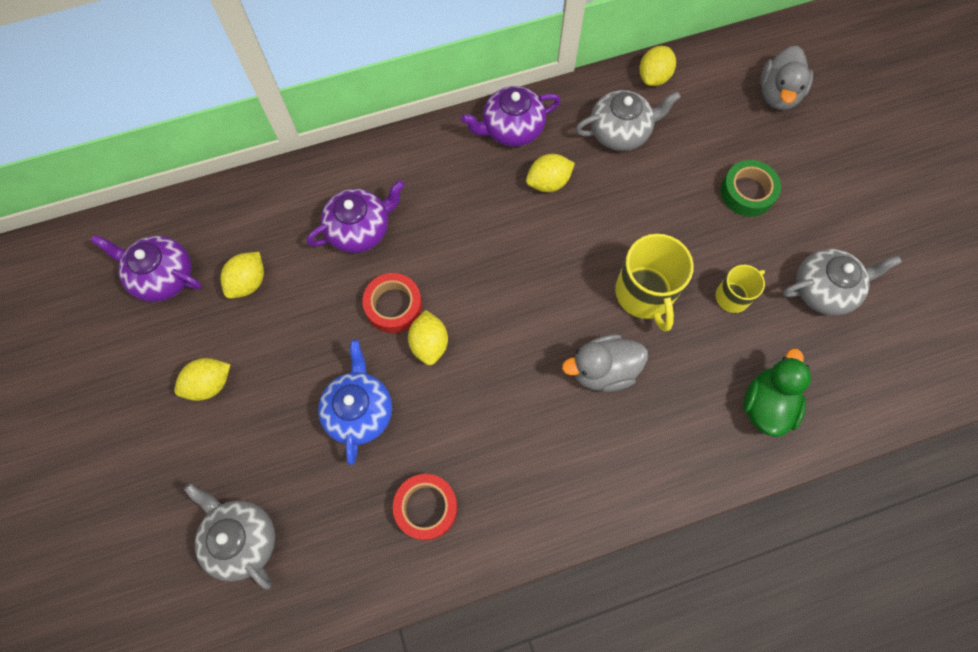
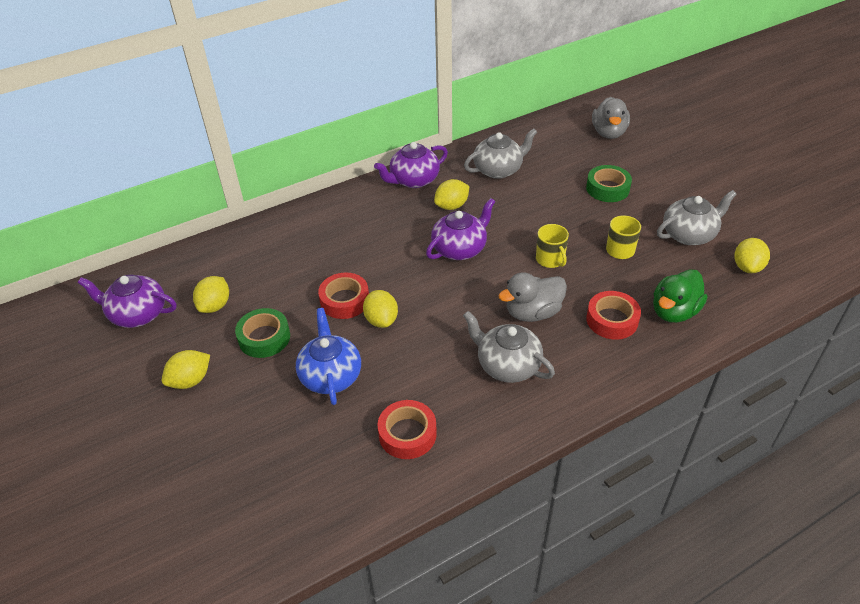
camera: 10 degrees left, 25 degrees down
grey teapot [184,483,275,590] -> grey teapot moved to [463,311,555,383]
purple teapot [307,180,405,253] -> purple teapot moved to [426,198,495,260]
yellow mug [615,234,694,332] -> yellow mug [536,224,569,268], size x0.58
yellow lemon [639,46,676,86] -> yellow lemon moved to [734,238,770,273]
green duck [743,348,811,437] -> green duck turned 150 degrees counterclockwise [653,269,707,323]
none -> green tape [235,308,290,358]
none -> red tape [586,291,641,340]

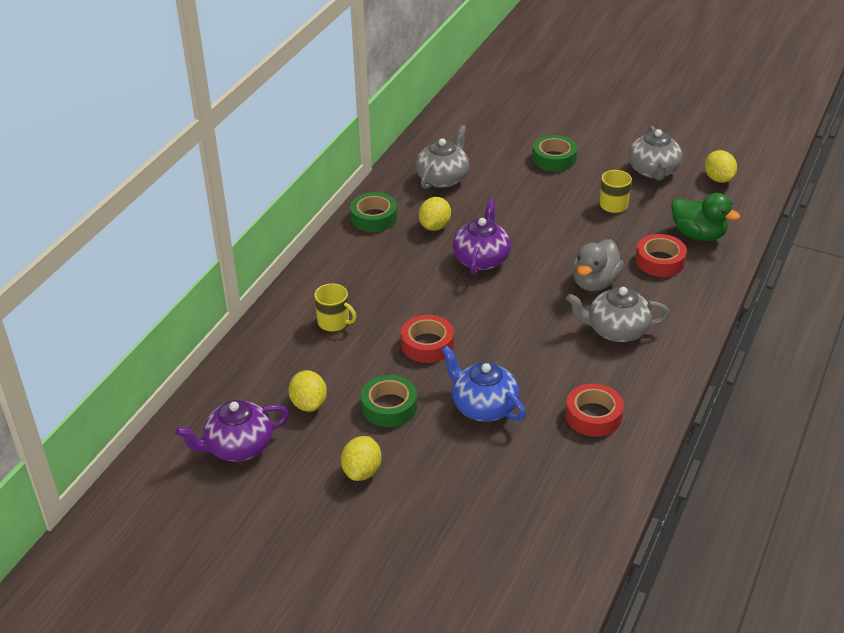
camera: 35 degrees left, 5 degrees down
yellow lemon [363,290,398,328] -> none
purple teapot [374,142,448,188] -> green tape [350,192,397,232]
yellow mug [536,224,569,268] -> yellow mug moved to [314,283,357,331]
grey duck [592,97,630,139] -> none
green duck [653,269,707,323] -> green duck turned 60 degrees counterclockwise [671,193,740,241]
grey teapot [657,190,737,245] -> grey teapot turned 150 degrees clockwise [628,126,683,180]

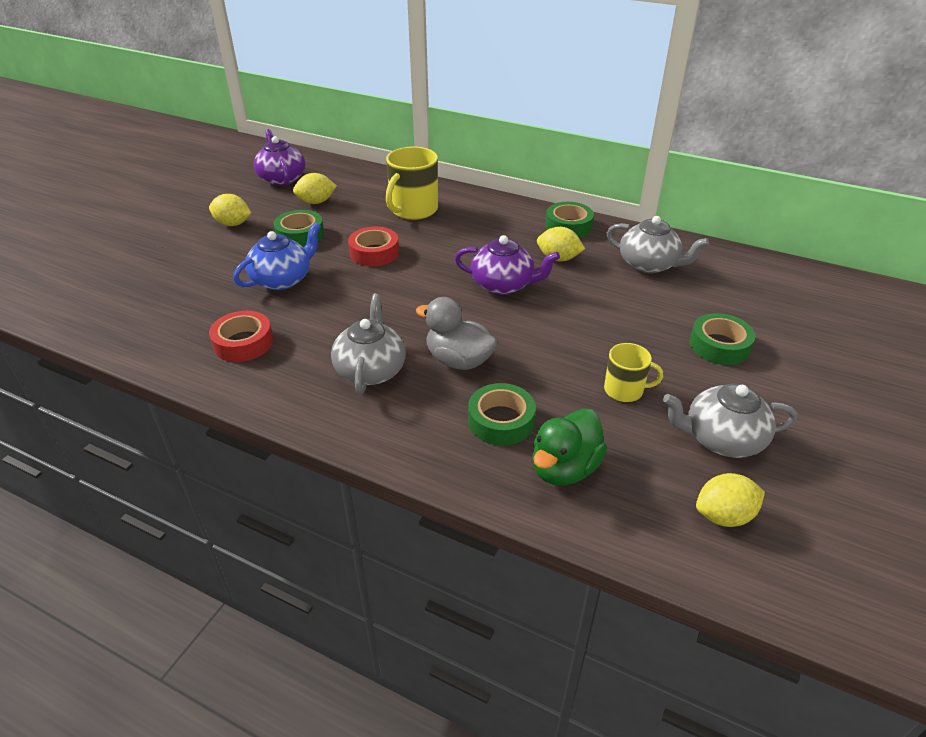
camera: 90 degrees right, 0 degrees up
yellow mug [314,283,357,331] -> yellow mug [386,147,438,220], size x1.71
red tape [635,234,687,277] -> green tape [468,383,536,446]

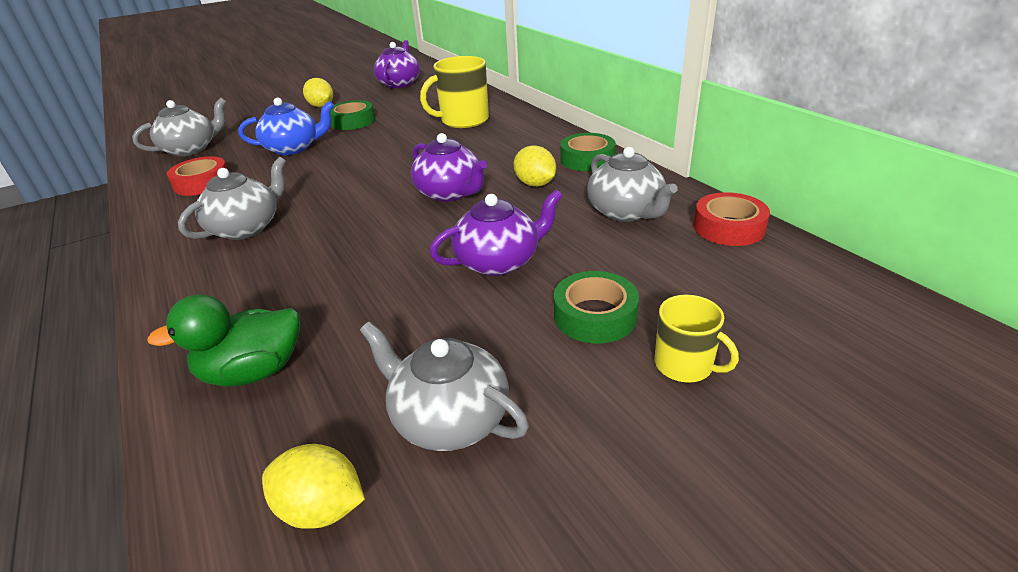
camera: 35 degrees right, 5 degrees down
yellow lemon [293,173,337,204] -> none
red tape [348,227,399,266] -> red tape moved to [694,192,770,246]
grey duck [416,297,498,370] -> none
green tape [468,383,536,446] -> none
yellow mug [604,343,663,402] -> yellow mug moved to [655,295,739,383]
none -> grey teapot [132,98,226,156]
none -> purple teapot [430,189,563,276]

